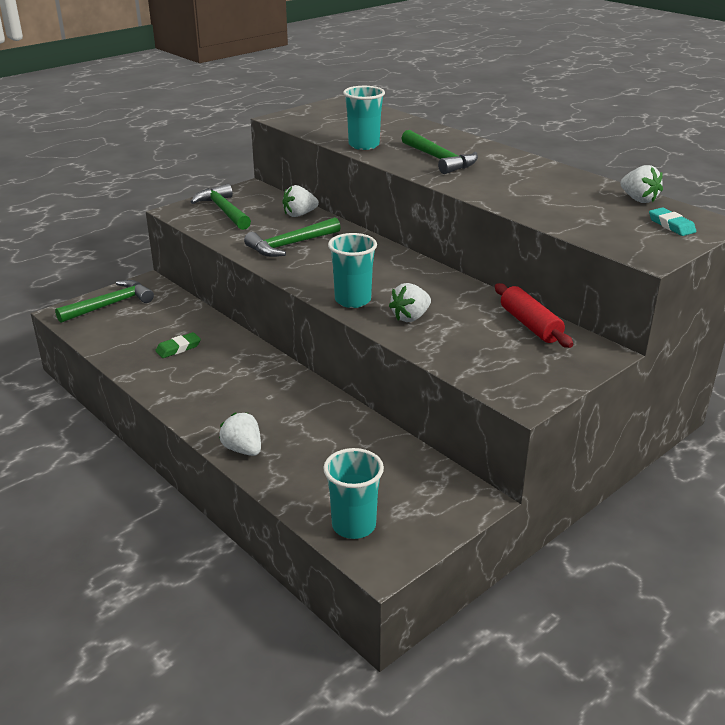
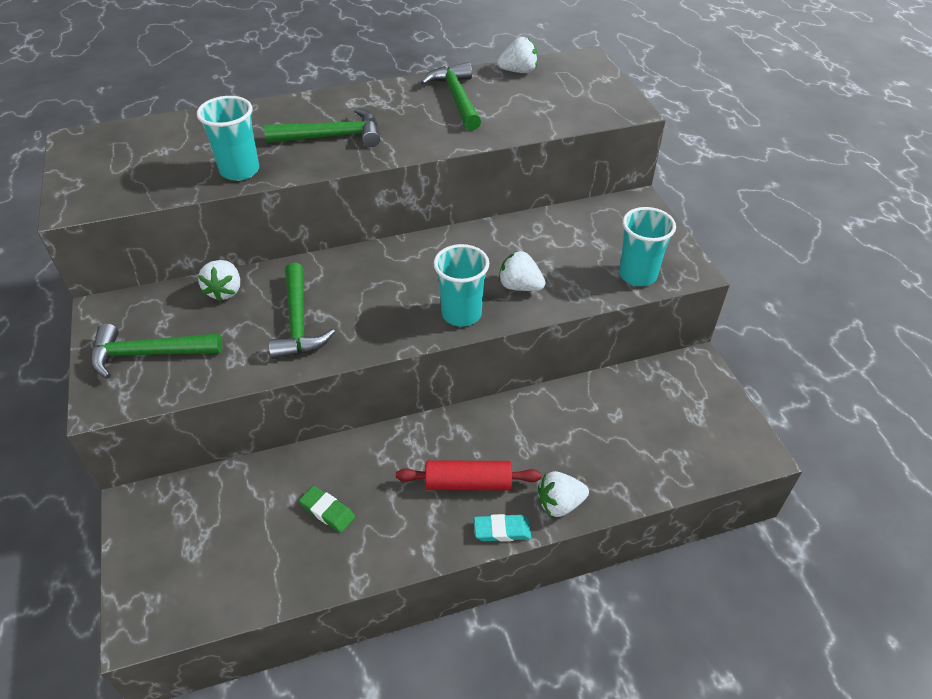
camera: 65 degrees left, 15 degrees up
green hammer [55,280,154,323] -> green hammer moved to [421,62,481,131]
green eraser [155,332,201,358] -> green eraser turned 45 degrees counterclockwise [299,486,355,533]
turquoise cup [323,448,384,539] -> turquoise cup moved to [619,207,676,286]
white strawberry [389,283,431,322] -> white strawberry turned 135 degrees clockwise [498,250,546,291]
red rolling pin [495,283,573,348] -> red rolling pin moved to [396,460,542,490]
turquoise eraser [649,207,697,236] -> turquoise eraser moved to [474,514,531,542]

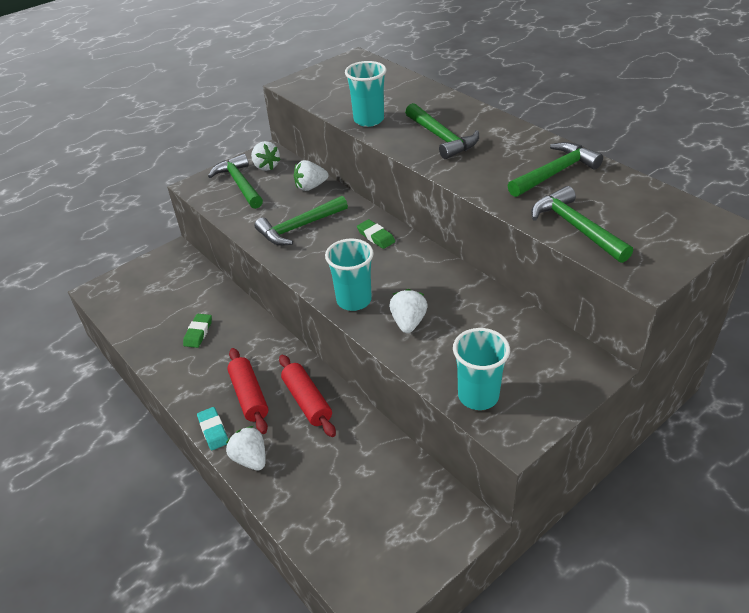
camera: 70 degrees right, 5 degrees down
white strawberry [497,37,538,73] -> white strawberry moved to [251,141,281,171]
none -> red rolling pin [279,355,336,437]
none -> green eraser [357,219,395,249]
none -> green hammer [531,186,633,263]

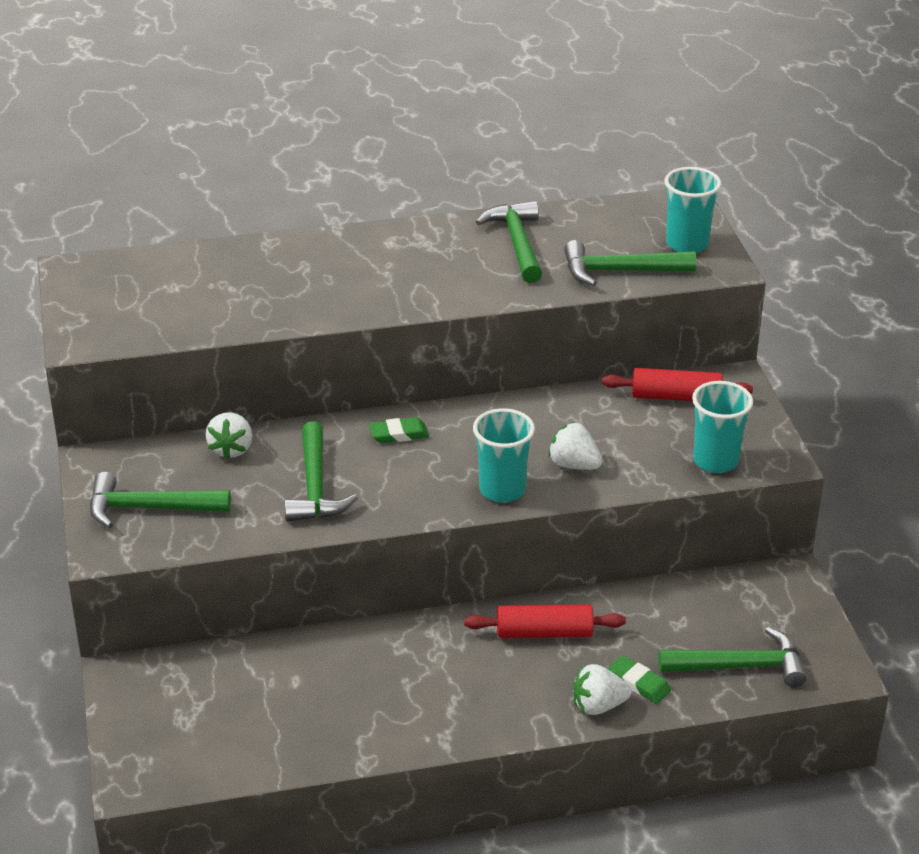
camera: 65 degrees left, 5 degrees down
green eraser [183,314,212,348] -> green eraser moved to [608,656,671,704]
turquoise eraser [197,407,228,450] -> none
red rolling pin [227,348,268,434] -> red rolling pin moved to [602,368,753,401]
white strawberry [251,141,281,171] -> none
turquoise cup [345,61,386,127] -> turquoise cup moved to [665,167,721,253]
green hammer [405,103,479,159] -> green hammer moved to [658,627,807,687]

